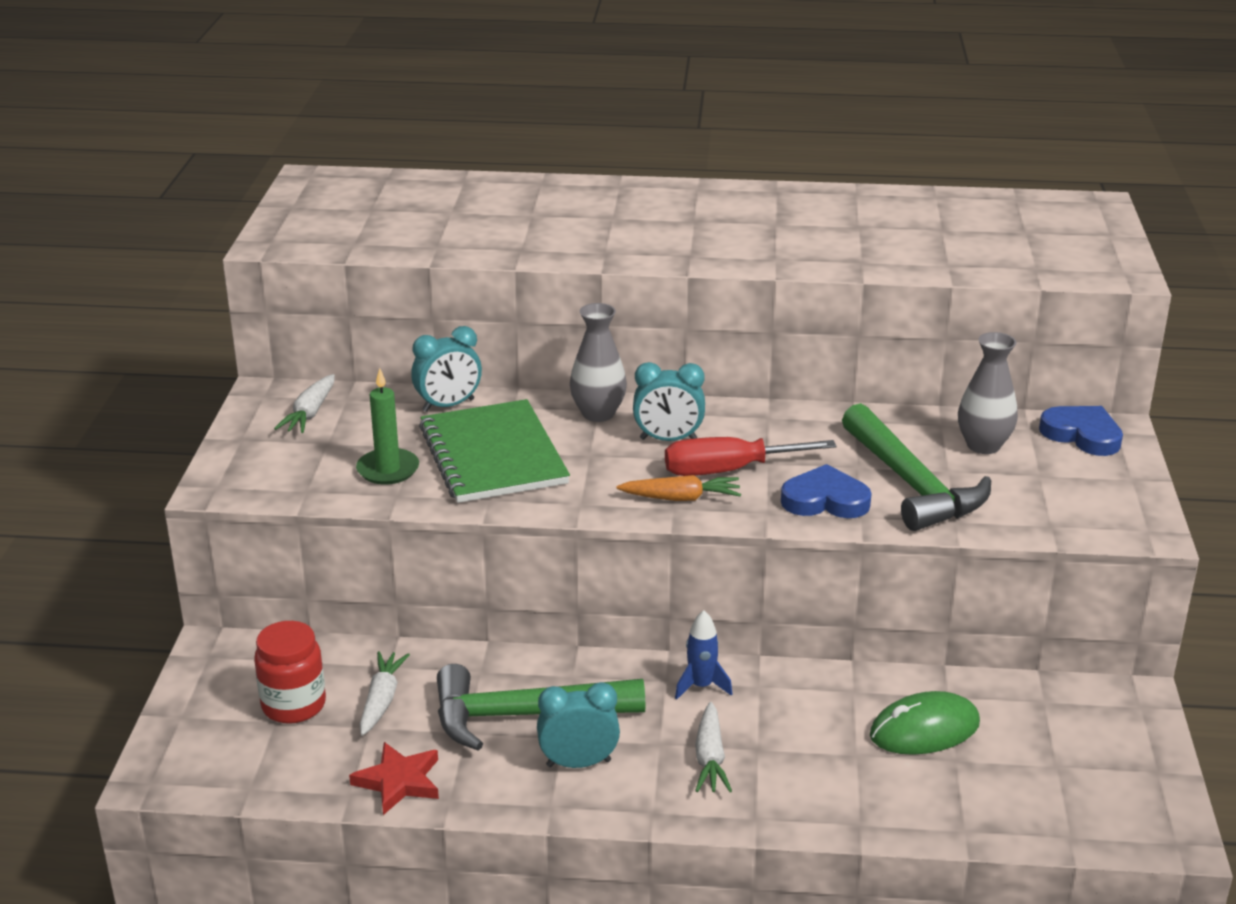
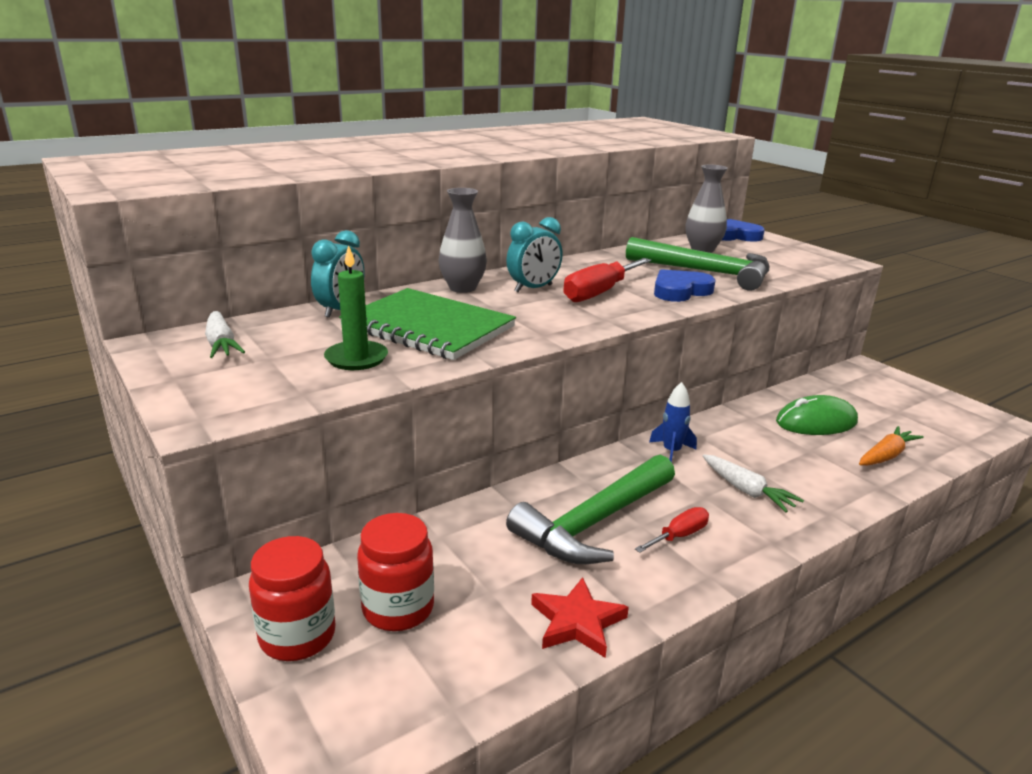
camera: 40 degrees left, 5 degrees down
white carrot [360,651,410,736] -> none
turquoise clock [537,682,620,768] -> red screwdriver [635,507,709,553]
orange carrot [616,475,741,501] -> orange carrot moved to [859,426,924,466]
green mouse [870,691,980,755] -> green mouse turned 45 degrees clockwise [776,395,858,435]
none -> red jar [249,536,336,661]

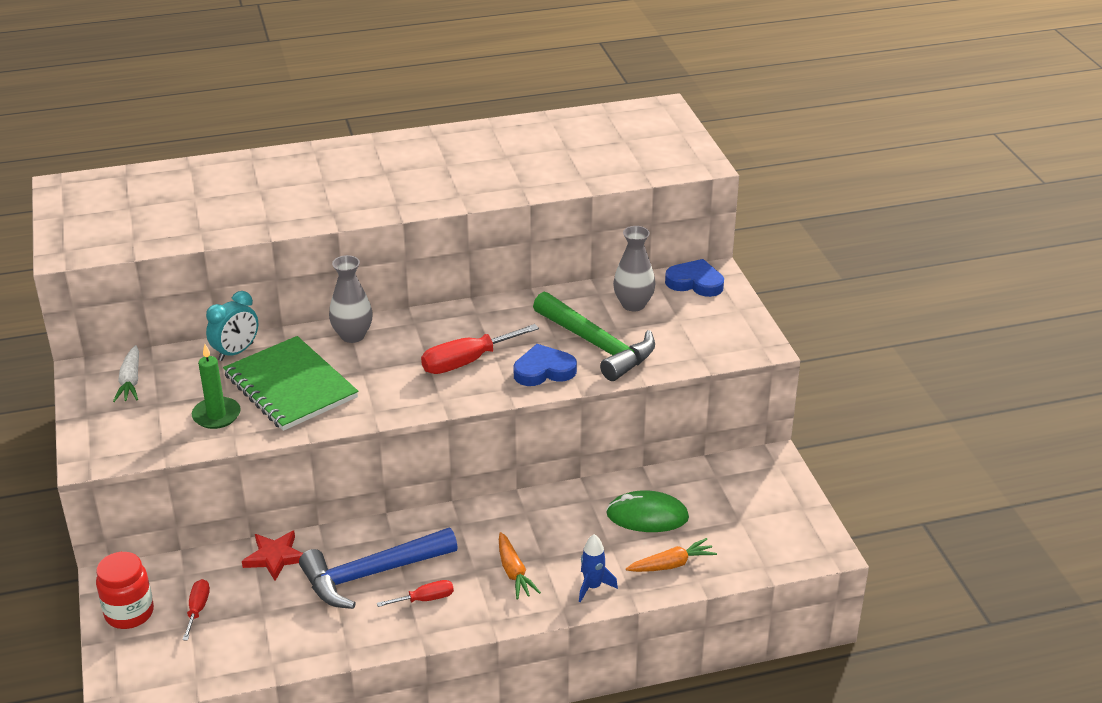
camera: 20 degrees right, 10 degrees up
red jar [357,513,434,631] -> red screwdriver [182,579,210,640]
turquoise clock [506,217,563,292] -> none
green hammer [506,454,675,564] -> blue hammer [299,528,458,609]
red star [531,577,629,658] -> red star moved to [242,531,303,581]
blue rocket [649,382,697,463] -> blue rocket moved to [579,534,618,602]
white carrot [703,454,804,513] -> orange carrot [499,532,541,599]

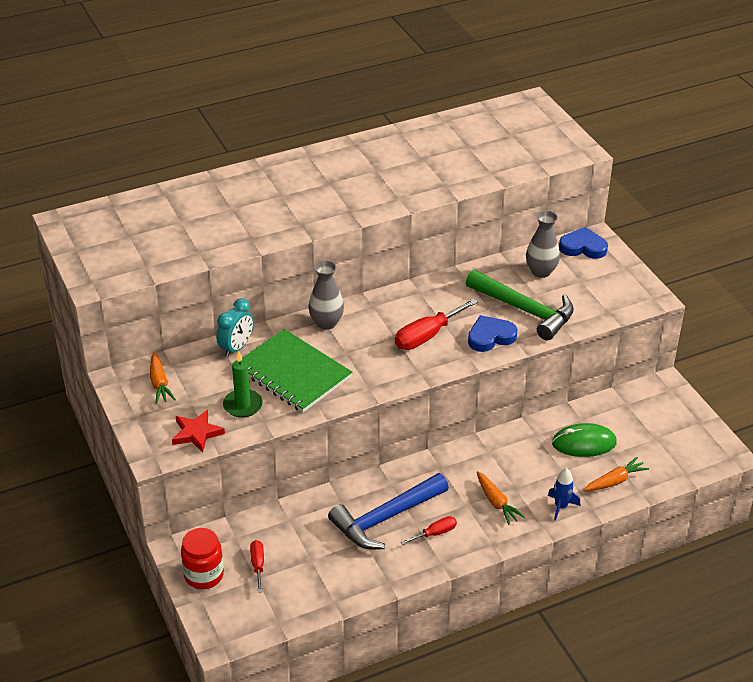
camera: 10 degrees left, 5 degrees up
white carrot [113,345,139,402] -> orange carrot [150,352,176,404]
red star [242,531,303,581] -> red star moved to [172,410,225,453]

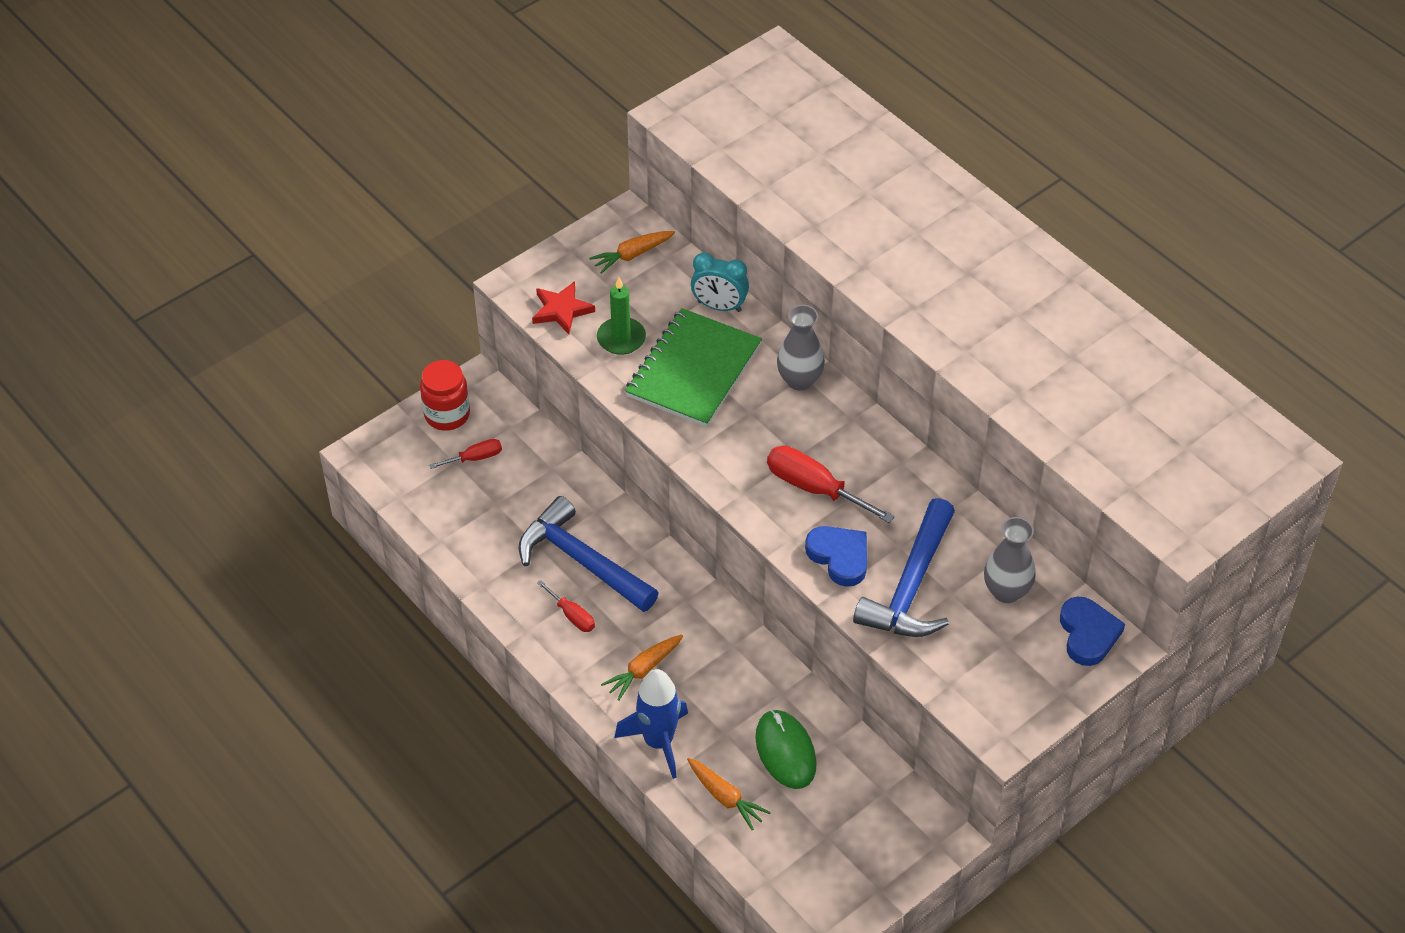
camera: 75 degrees right, 10 degrees up
green hammer [466,270,574,341] -> blue hammer [853,498,955,637]
blue rocket [548,468,580,521] -> blue rocket [614,669,688,779], size x1.70

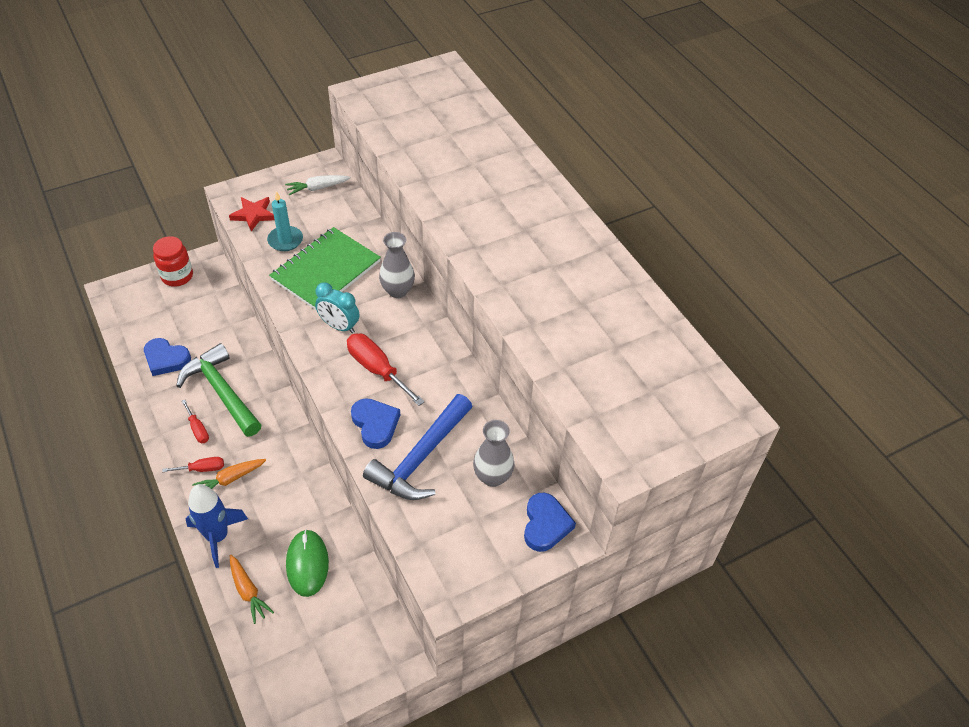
camera: 10 degrees right, 0 degrees up
red screwdriver [429,439,502,469] -> red screwdriver moved to [162,457,224,472]
blue hammer [519,496,659,612] -> green hammer [176,343,261,437]
orange carrot [589,231,675,274] -> white carrot [285,175,351,195]
green candle [597,277,646,355] -> turquoise candle [267,191,303,251]
turquoise clock [691,252,749,312] -> turquoise clock moved to [315,282,359,333]
none -> blue heart [144,338,191,376]

